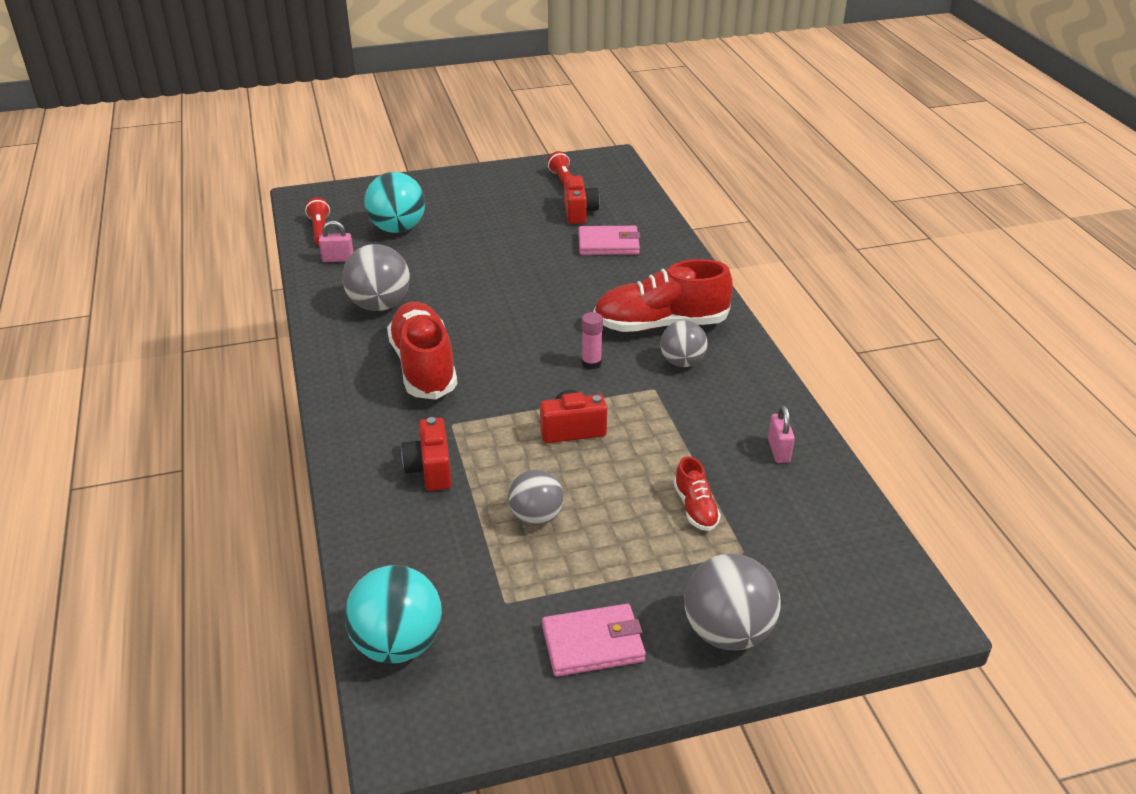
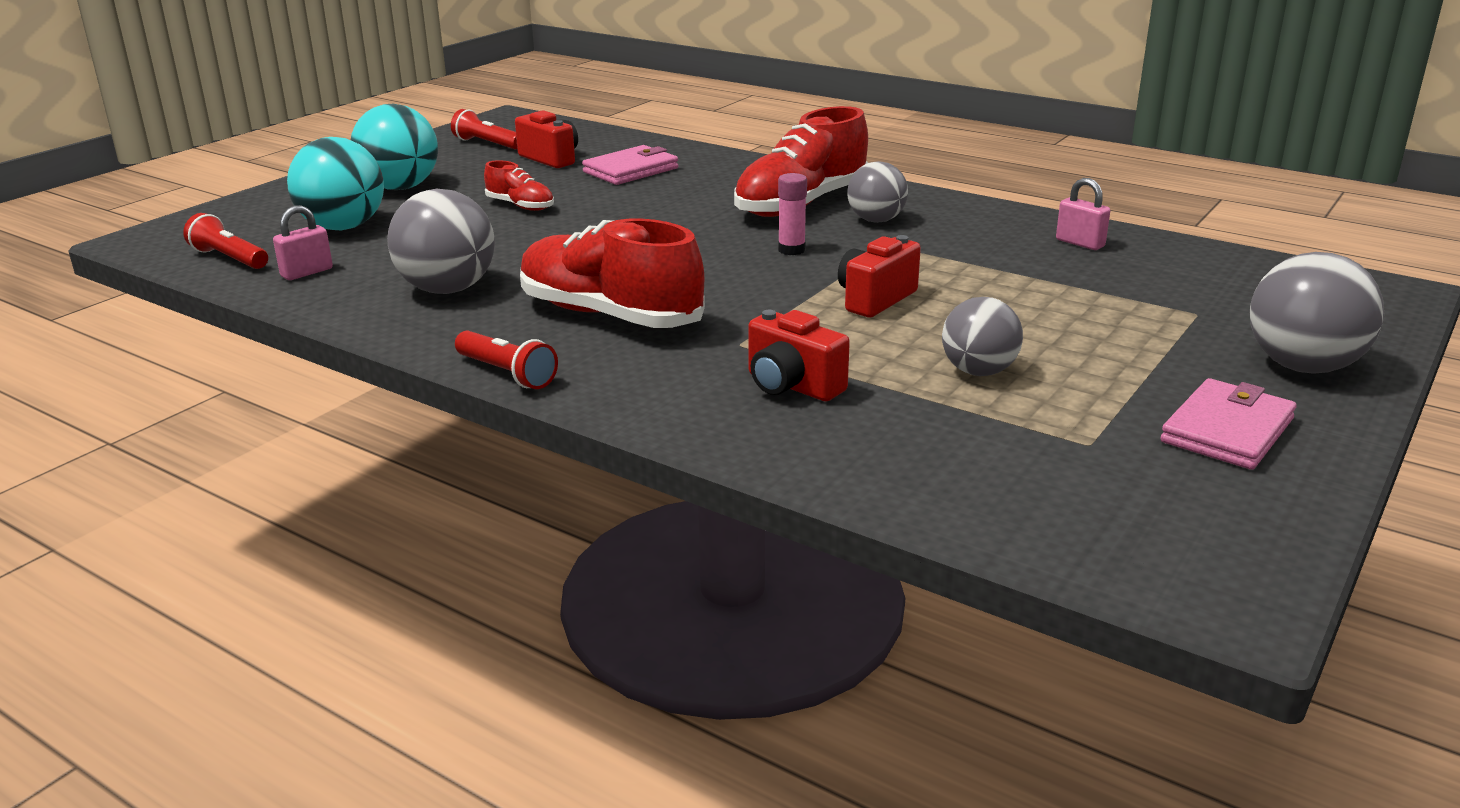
camera: 40 degrees left, 10 degrees down
turquoise ball [345,565,442,664] -> turquoise ball moved to [351,104,438,190]
red shoe [674,456,721,531] -> red shoe moved to [484,160,554,211]
none -> red flashlight [455,331,558,389]

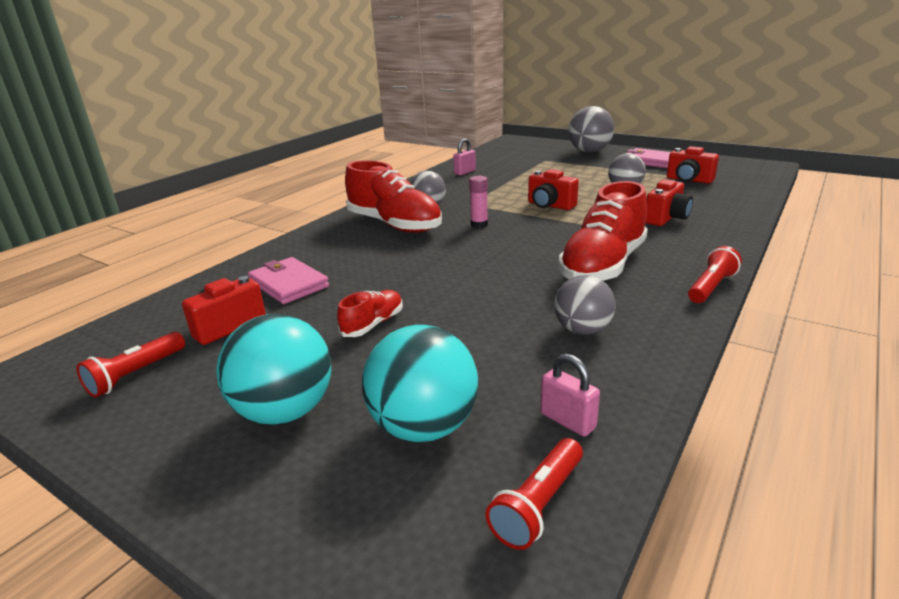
camera: 90 degrees left, 0 degrees up
grey ball [387,189,495,294] -> grey ball [554,275,616,335], size x0.66
none -> red camera [667,146,719,184]

